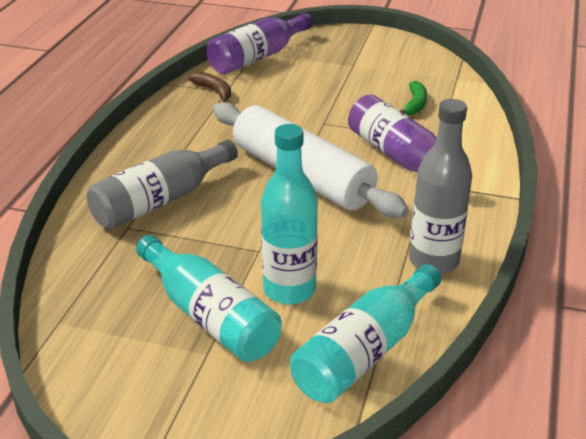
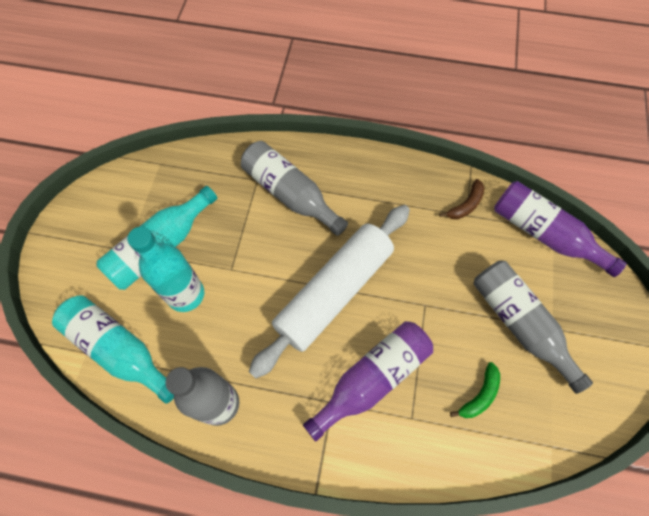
camera: 85 degrees right, 30 degrees up
green banana [400,81,427,115] -> green banana turned 60 degrees counterclockwise [450,362,500,418]
none -> grey bottle [474,260,593,394]

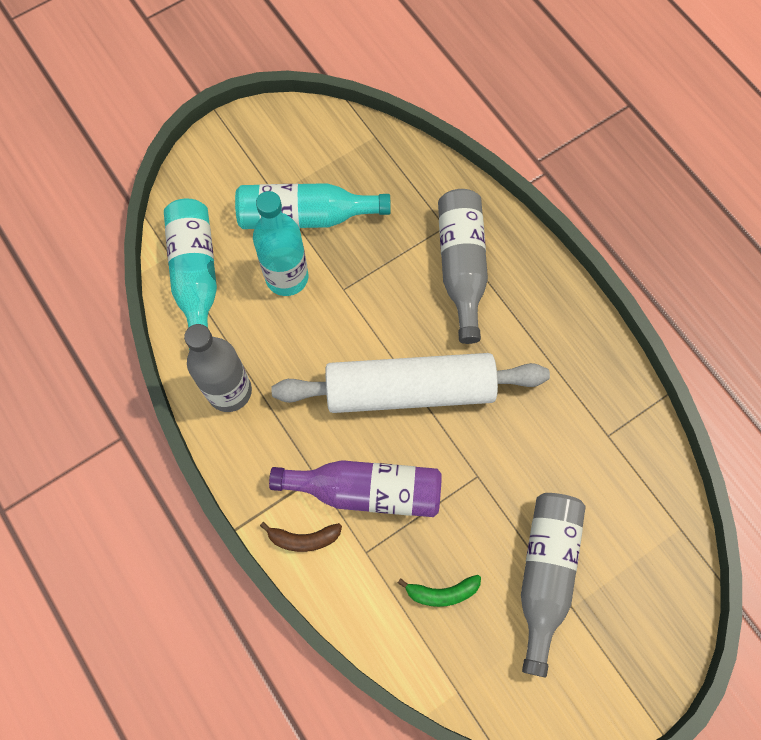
camera: 45 degrees right, 5 degrees up
brown banana [439,179,484,219] -> brown banana moved to [260,522,342,552]
purple bottle [494,181,627,277] -> none

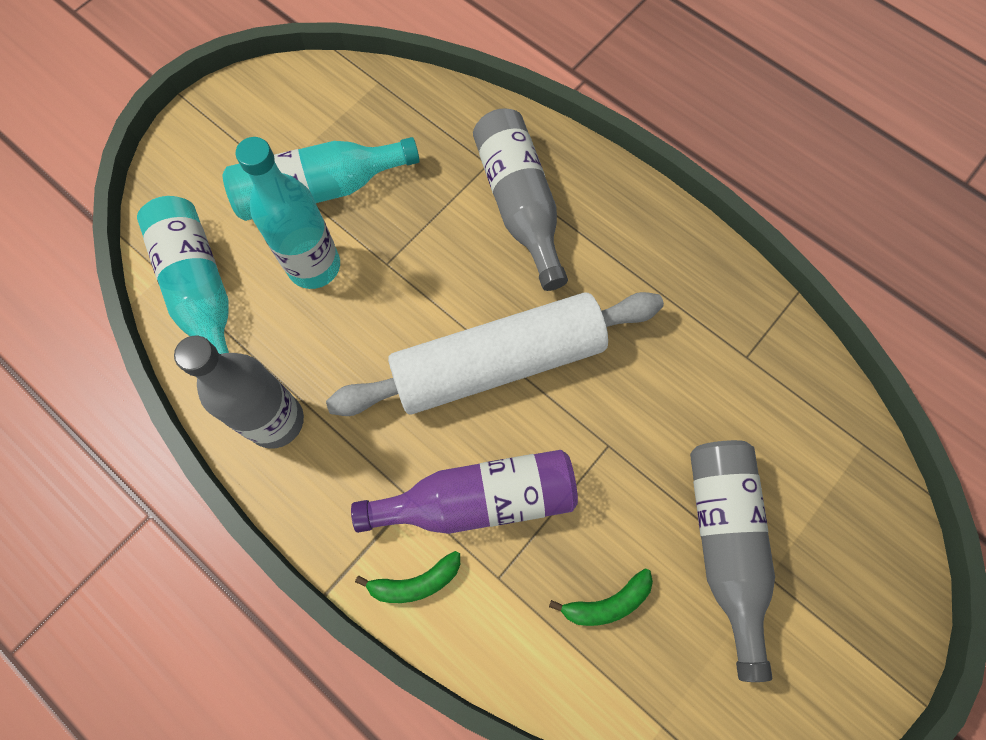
camera: 15 degrees left, 0 degrees up
brown banana [260,522,342,552] -> green banana [355,551,460,603]

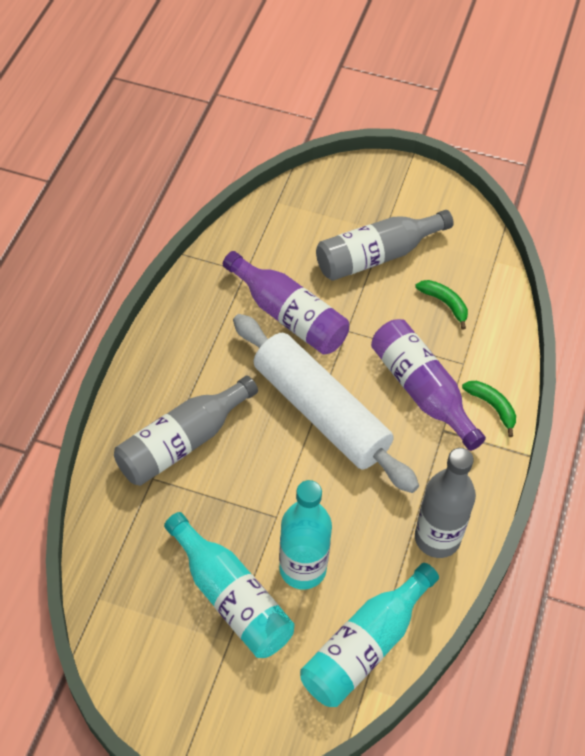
camera: 115 degrees left, 15 degrees down
none -> purple bottle [223,251,349,355]

